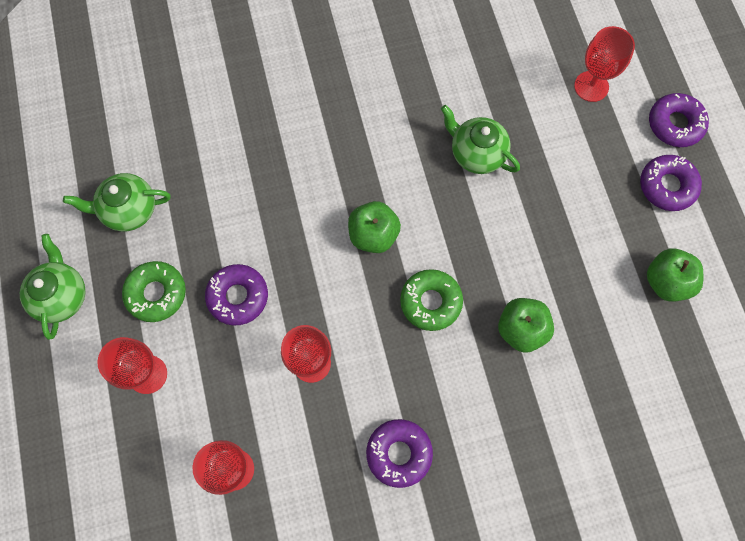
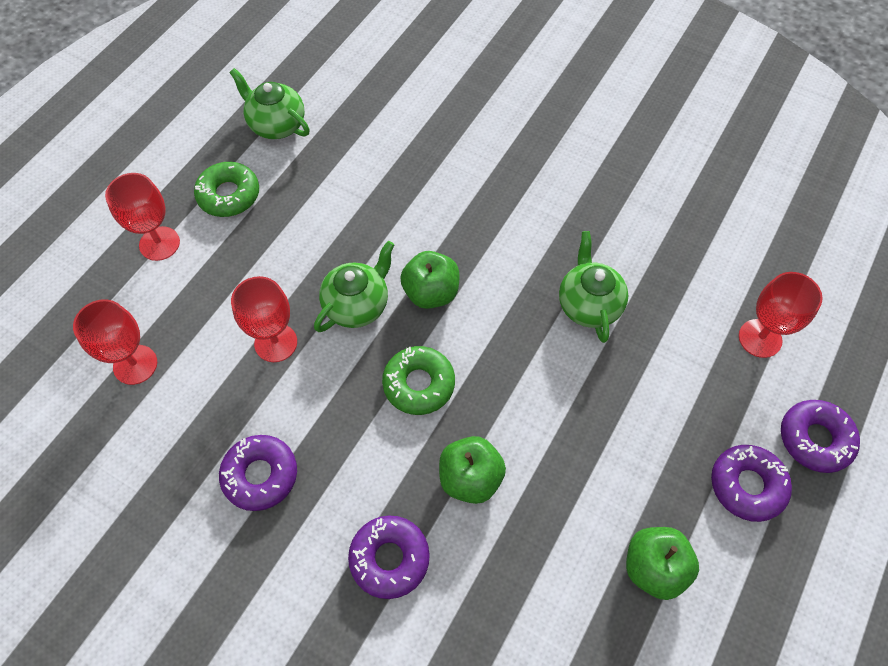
camera: 45 degrees right, 10 degrees down
green teapot [20,234,86,340] -> green teapot moved to [314,241,394,332]
purple donut [205,264,268,325] -> purple donut moved to [348,515,430,599]

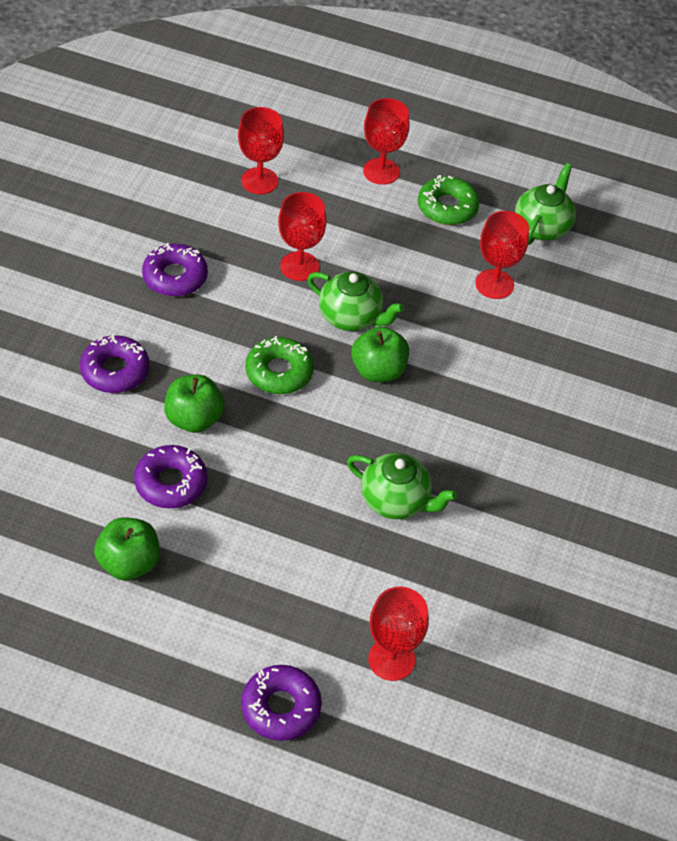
camera: 75 degrees right, 10 degrees down
green teapot [559,231,628,343] -> green teapot turned 45 degrees clockwise [347,453,457,519]
purple donut [711,445,792,522] -> purple donut moved to [134,445,207,508]
none -> red goblet [475,211,529,299]

